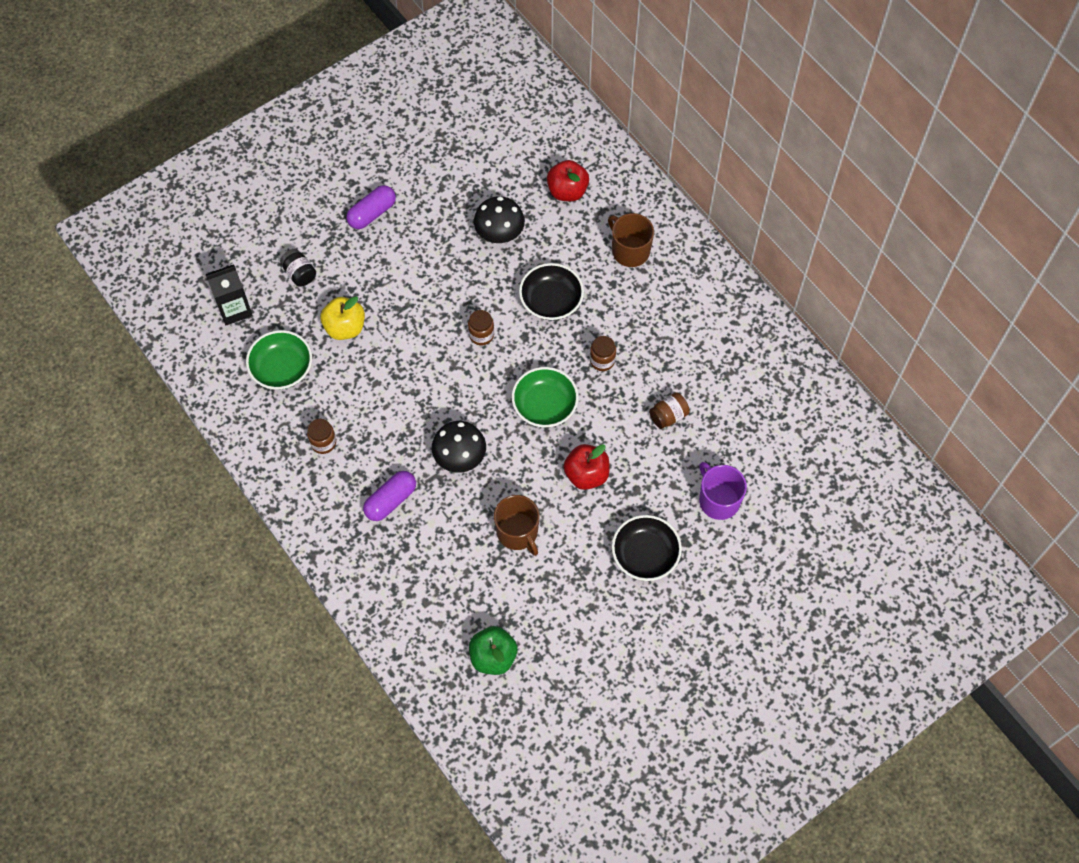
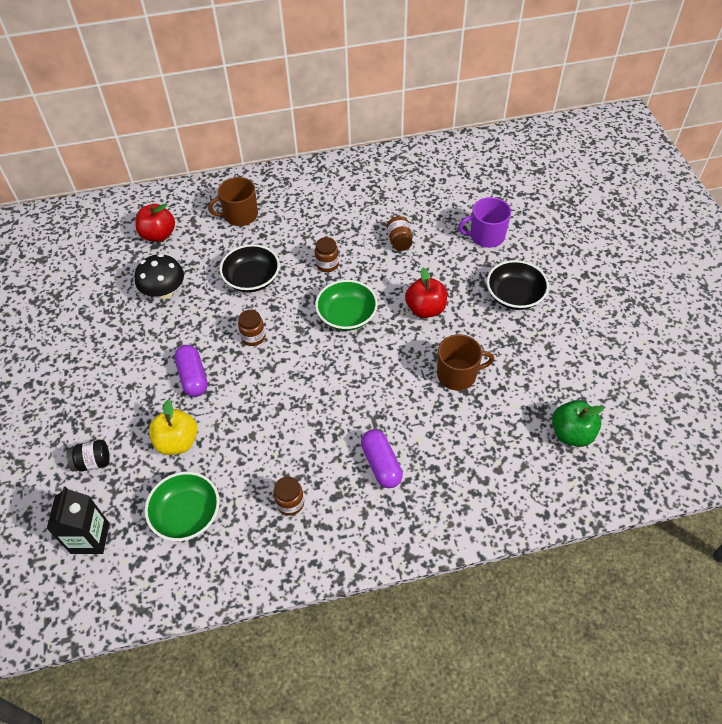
camera: 65 degrees left, 10 degrees down
purple capsule [346,185,396,229] -> purple capsule moved to [174,345,208,397]
black mushroom [432,421,486,473] -> none

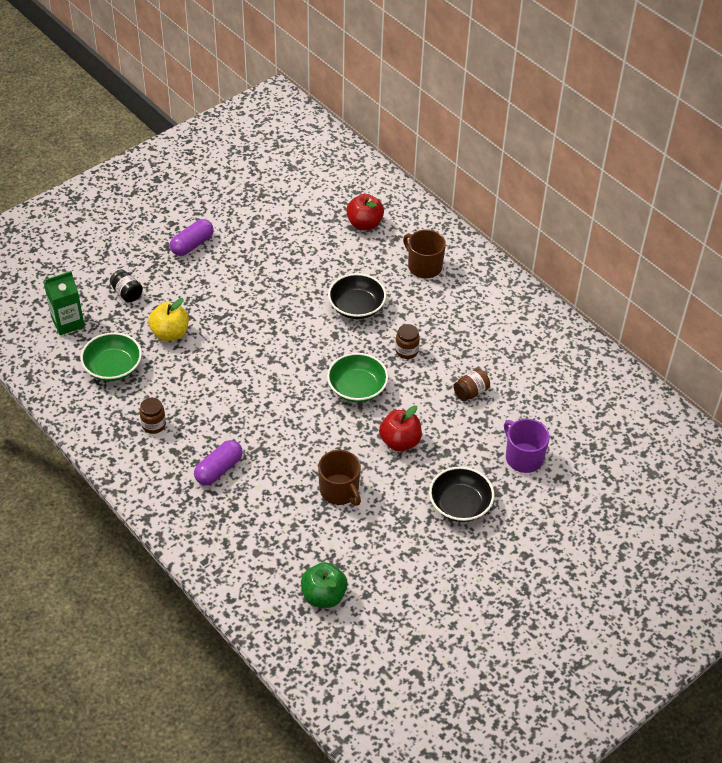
camera: 60 degrees right, 5 degrees down
black carton [47,486,110,554] -> green carton [44,271,85,335]
black mushroom [135,254,184,299] -> none
purple capsule [174,345,208,397] -> purple capsule moved to [170,219,214,256]
brown jar [238,310,266,346] -> none

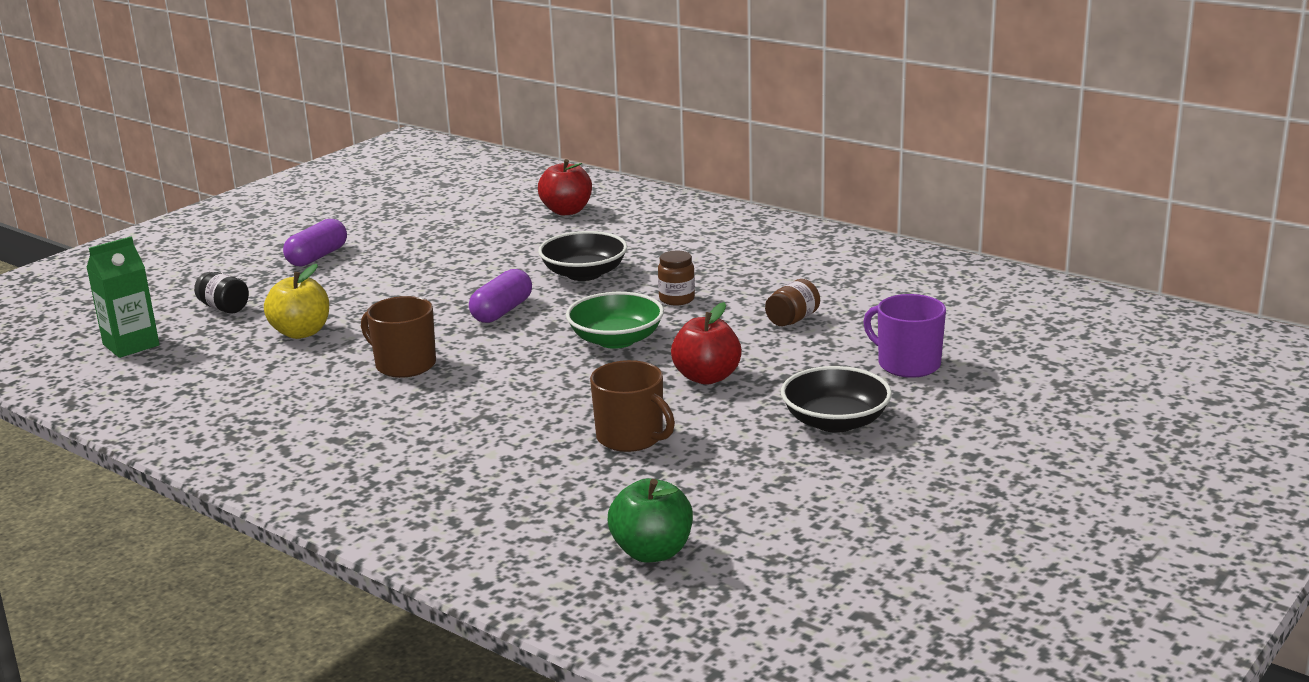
camera: 10 degrees left, 25 degrees down
green bowl [80,332,142,381] -> none
brown jar [139,398,166,434] -> none
purple capsule [194,440,243,485] -> purple capsule moved to [469,269,532,323]
brown mug [403,230,446,278] -> brown mug moved to [361,296,436,378]

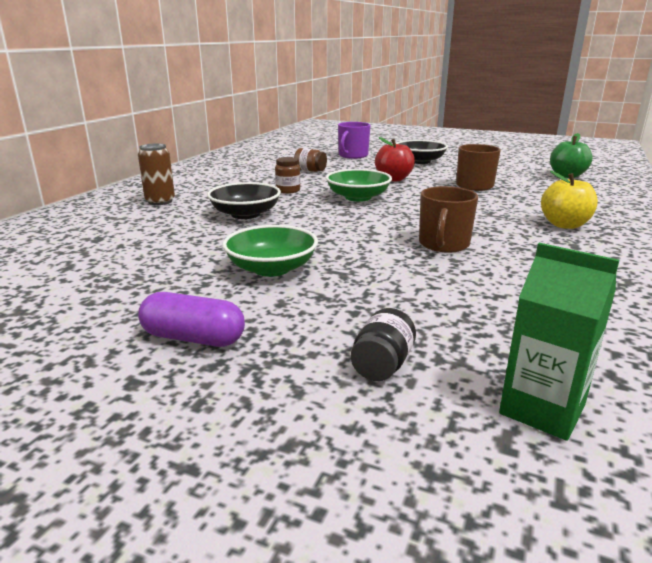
camera: 105 degrees left, 0 degrees up
yellow apple [264,264,329,339] -> yellow apple moved to [541,170,598,229]
purple capsule [469,269,532,323] -> none
red apple [538,159,592,215] -> none
none -> brown can [138,143,175,205]
none -> green bowl [222,225,318,277]

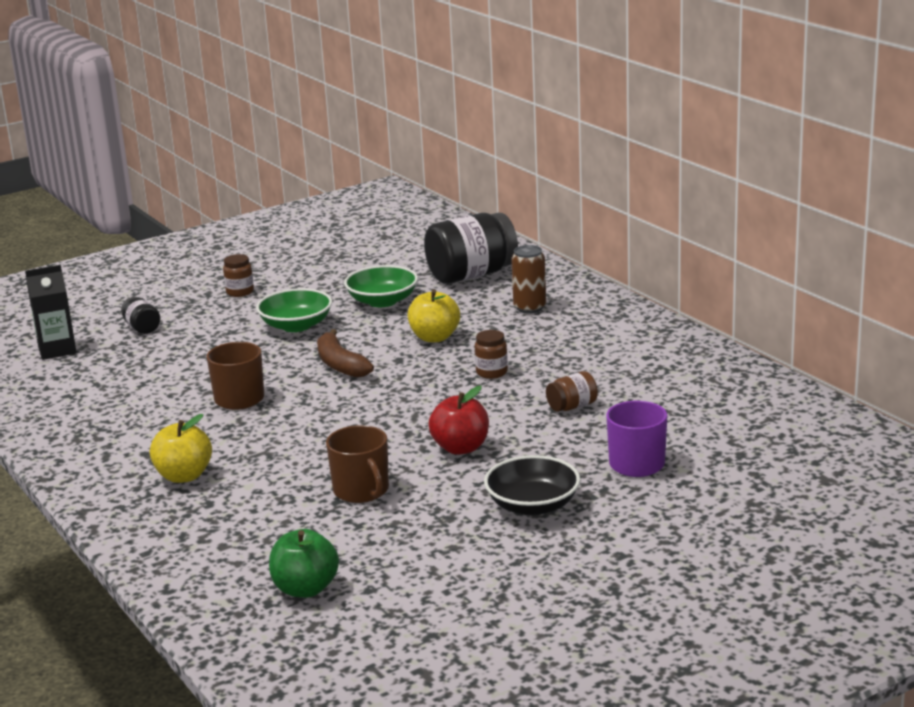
camera: 125 degrees right, 0 degrees up
purple capsule [138,292,245,347] -> brown jar [223,254,254,297]
black bowl [207,182,281,219] -> yellow apple [407,289,460,342]
green bowl [326,169,392,202] -> green bowl moved to [344,265,418,307]
green carton [499,243,620,441] -> black carton [25,265,77,360]
none -> brown banana [317,329,374,378]
none -> black jar [424,213,518,284]

